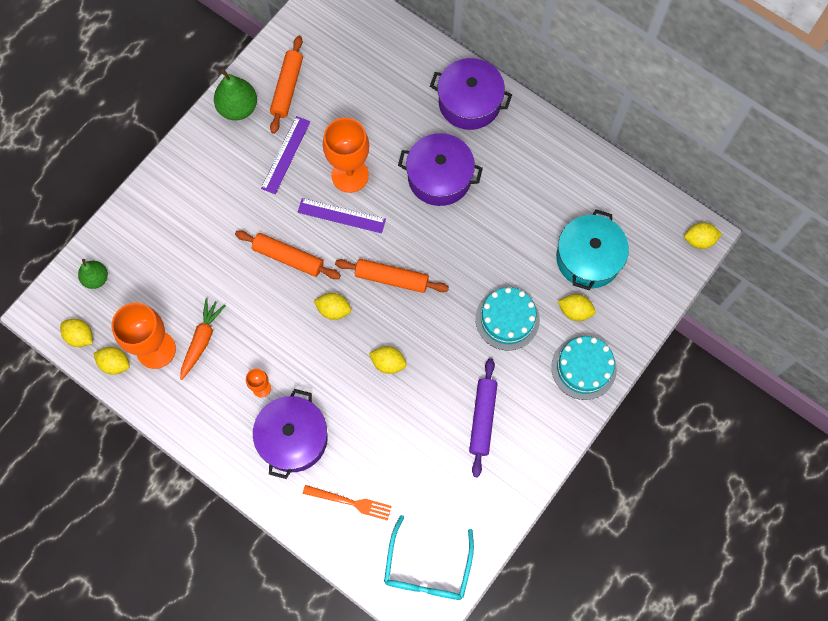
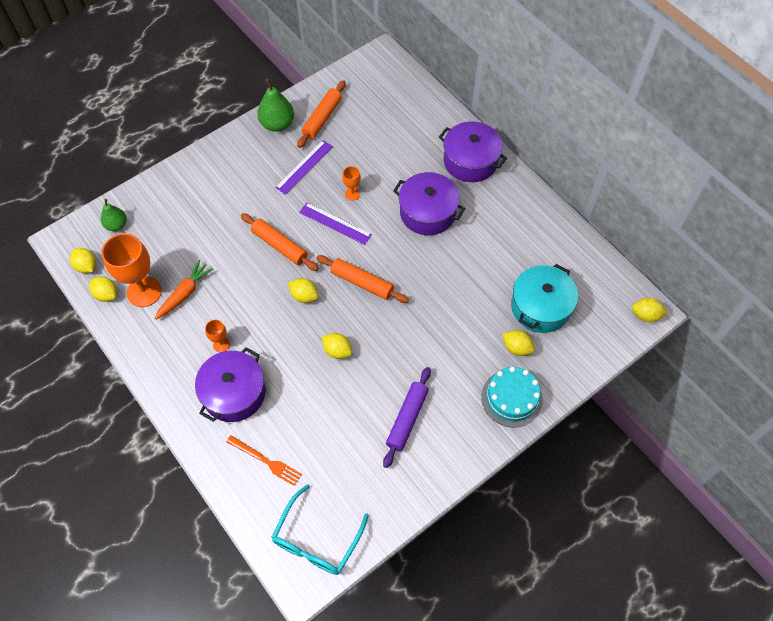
camera: 15 degrees right, 10 degrees down
orange goblet [323,118,369,193] -> orange goblet [342,166,361,201], size x0.47
turquoise cake [475,287,540,350] -> none

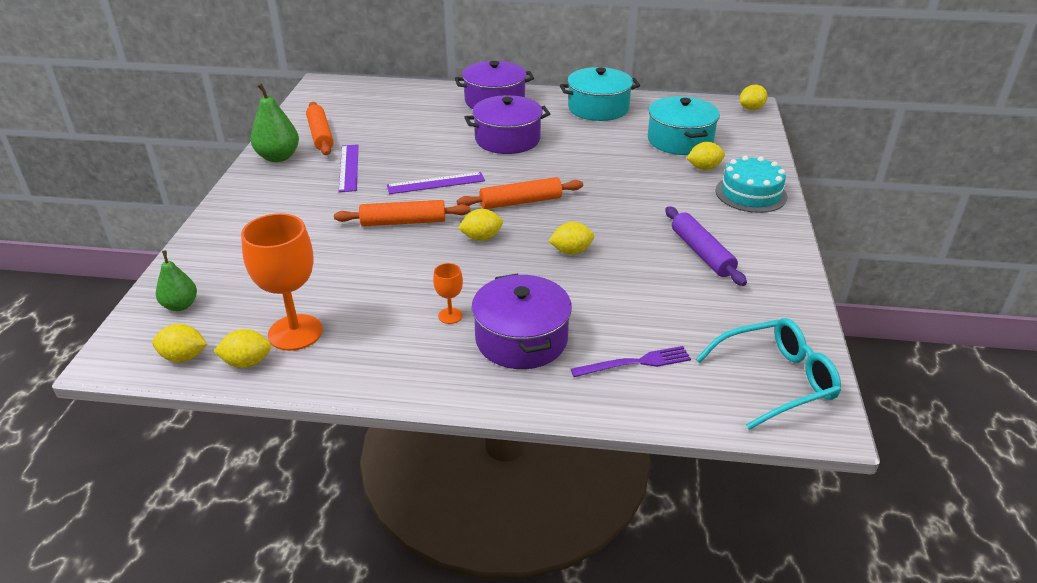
camera: 45 degrees left, 25 degrees down
orange carrot [155,260,214,320] -> none
orange fork [226,435,302,486] -> purple fork [571,346,691,377]
turquoise glasses [271,484,369,575] -> turquoise glasses turned 90 degrees counterclockwise [696,318,841,430]
orange goblet [342,166,361,201] -> none
none -> turquoise pot [560,67,640,121]

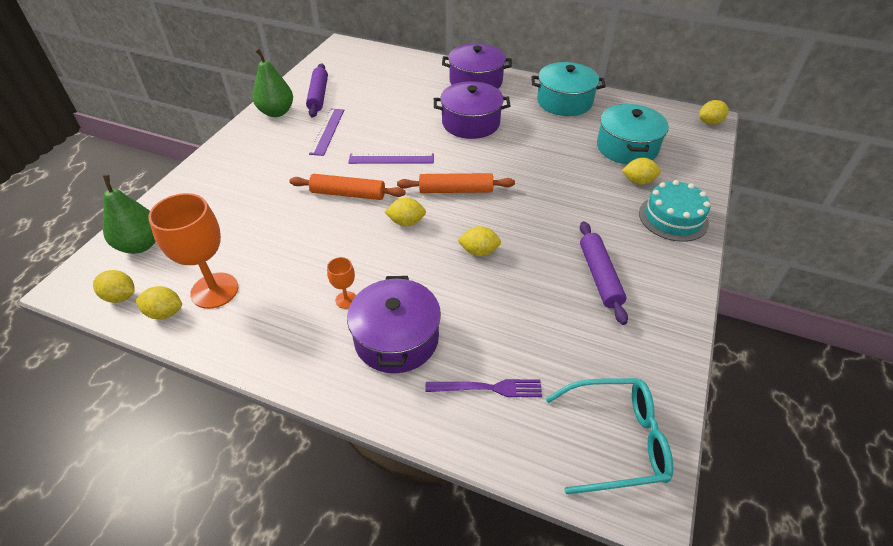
camera: 15 degrees right, 10 degrees up
green pear [156,250,197,311] -> green pear [103,174,156,254], size x1.56
orange rolling pin [306,102,334,155] -> purple rolling pin [306,63,328,118]

